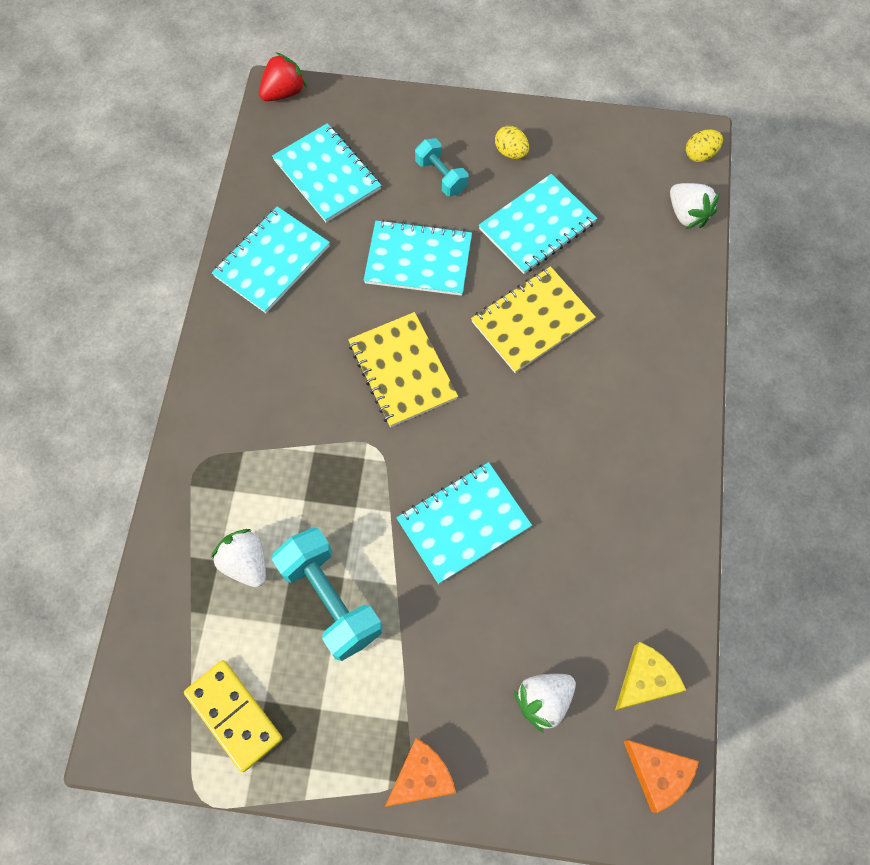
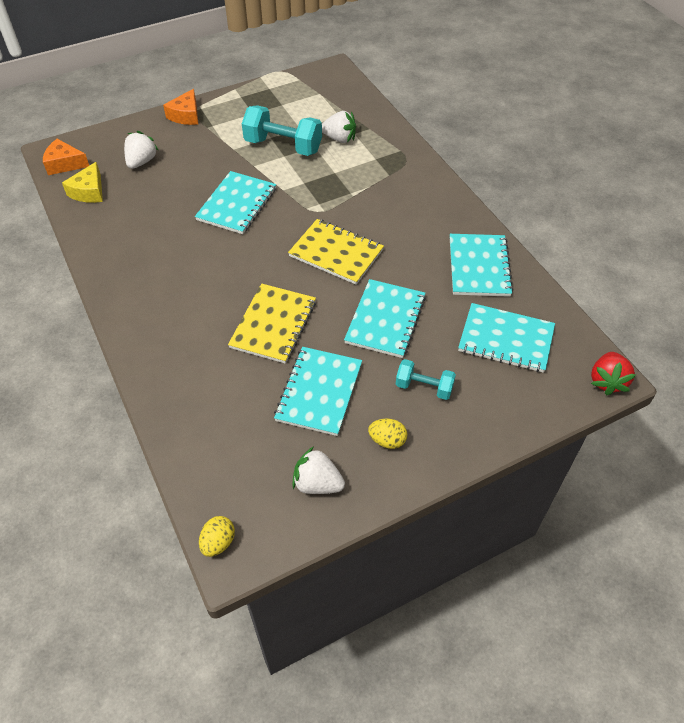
camera: 145 degrees right, 15 degrees down
yellow domino [184,660,282,772] -> none
turquoise notebook [364,220,472,296] -> turquoise notebook turned 45 degrees counterclockwise [344,279,426,358]
white strawberry [670,183,720,229] -> white strawberry moved to [292,446,345,494]

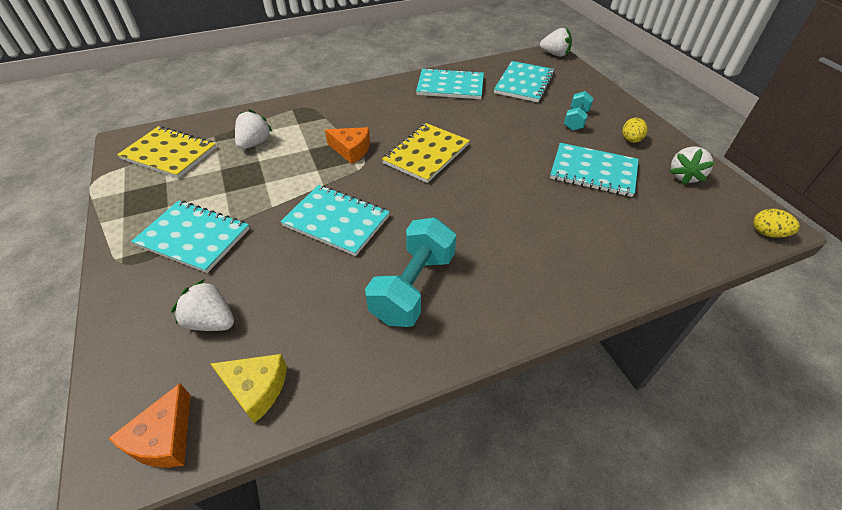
camera: 85 degrees left, 5 degrees down
orange cheese [163,89,198,125] -> orange cheese moved to [325,127,370,164]
yellow notebook [228,284,316,364] -> yellow notebook moved to [117,126,216,178]
turquoise dumbbell [242,105,322,156] -> turquoise dumbbell moved to [365,218,456,327]
turquoise notebook [344,279,426,358] -> turquoise notebook moved to [131,200,250,273]
red strawberry [591,352,636,395] -> white strawberry [540,27,572,57]

